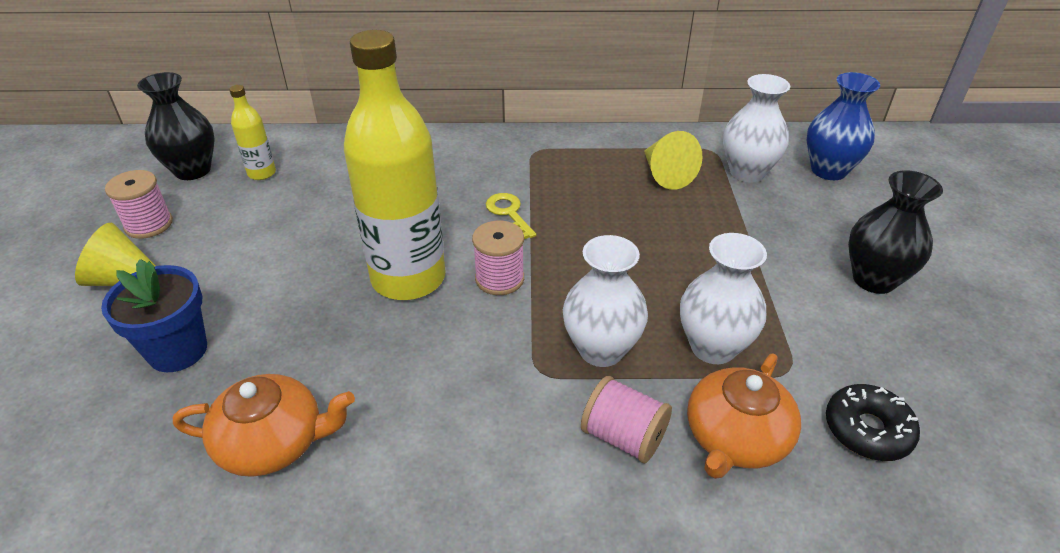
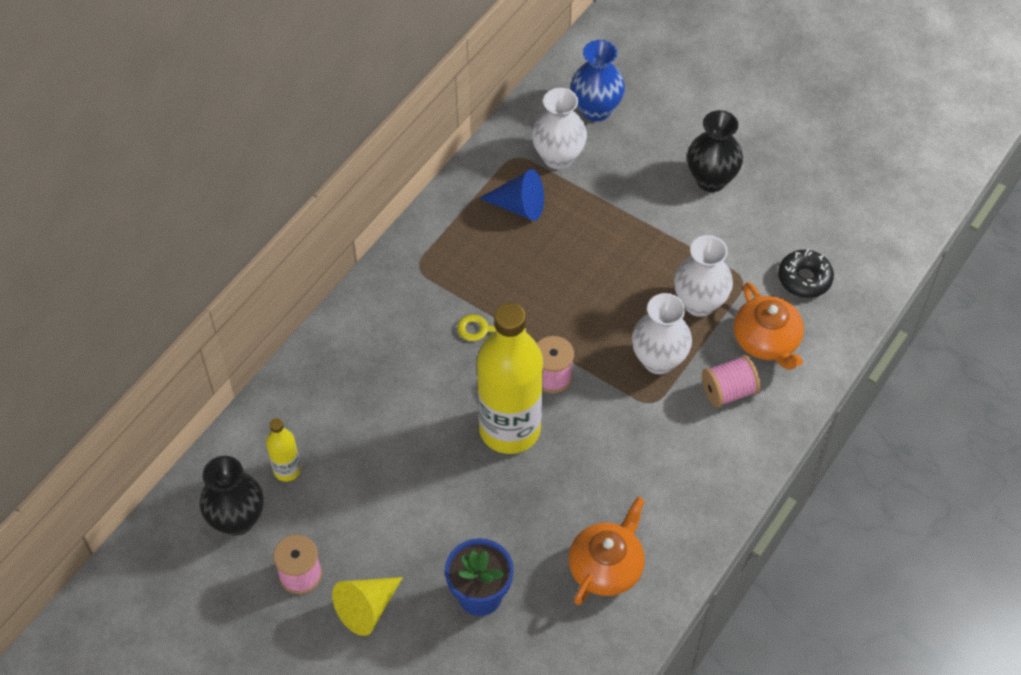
camera: 55 degrees left, 15 degrees up
yellow cone [644,131,702,190] -> blue cone [479,169,544,221]

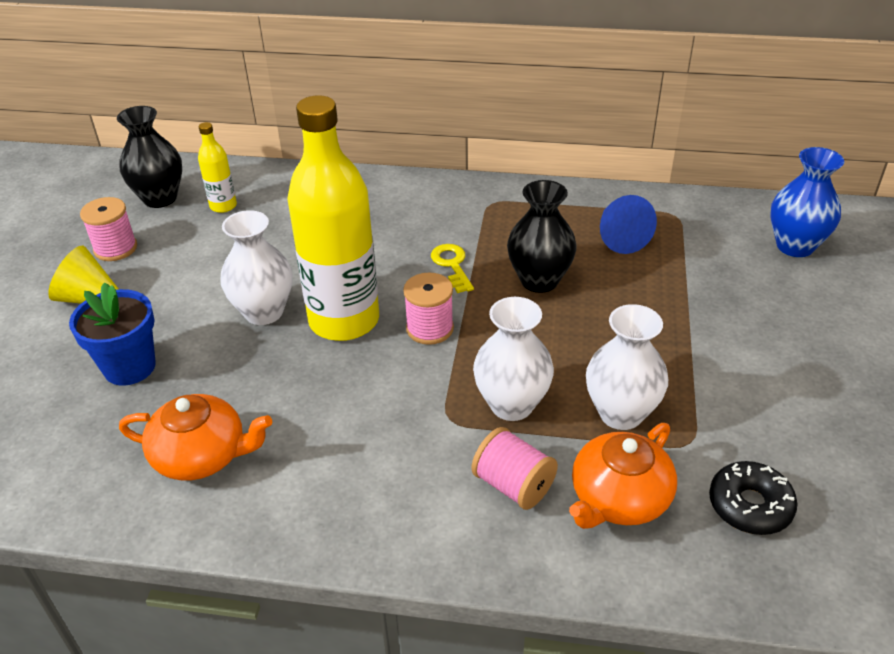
camera: 65 degrees right, 15 degrees down
white vase [532,88,587,169] -> white vase moved to [220,210,292,325]
black vase [687,110,743,192] -> black vase moved to [507,180,577,293]

